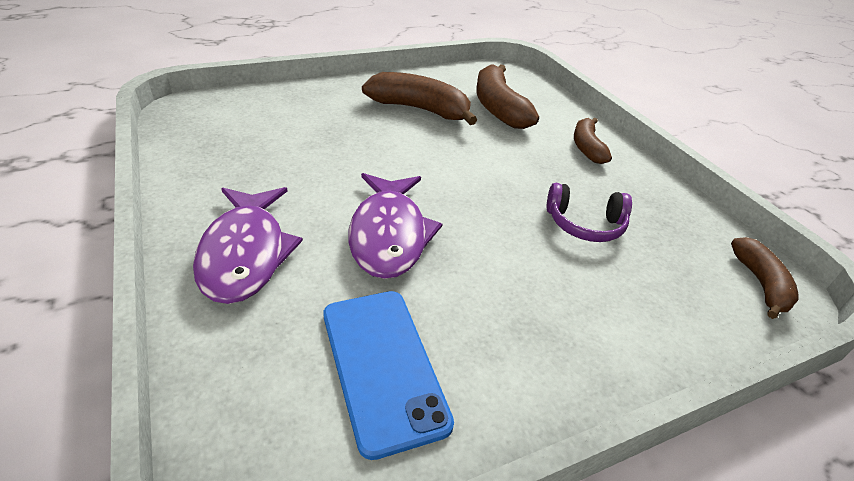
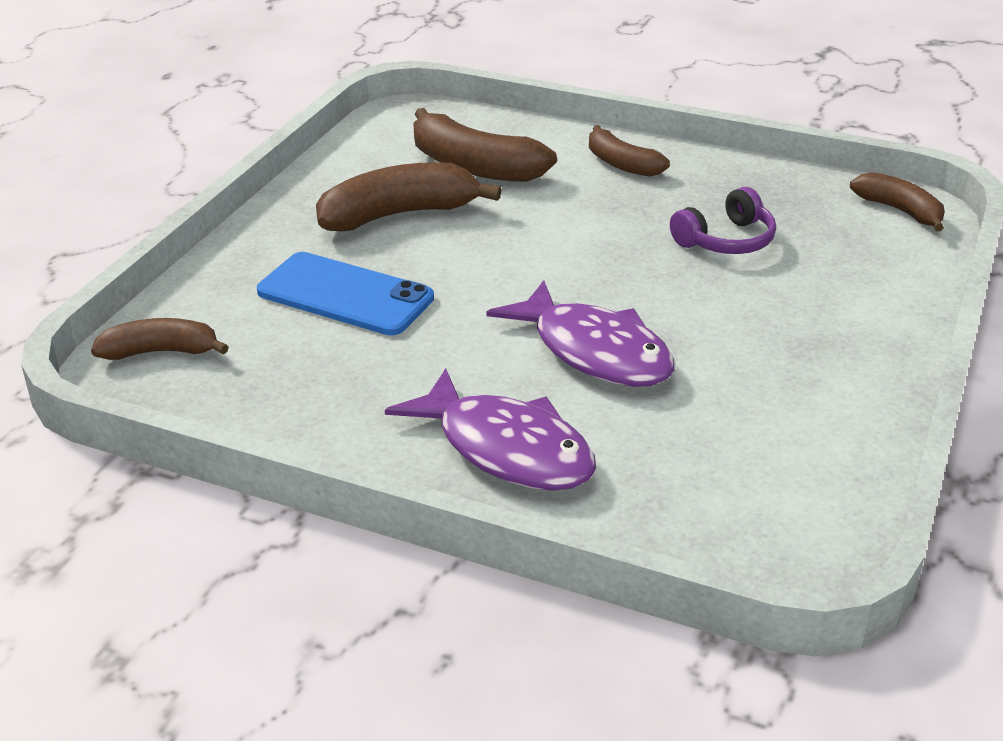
camera: 40 degrees left, 5 degrees down
blue phone [324,291,454,460] -> blue phone moved to [257,252,434,335]
none -> brown banana [91,318,229,360]

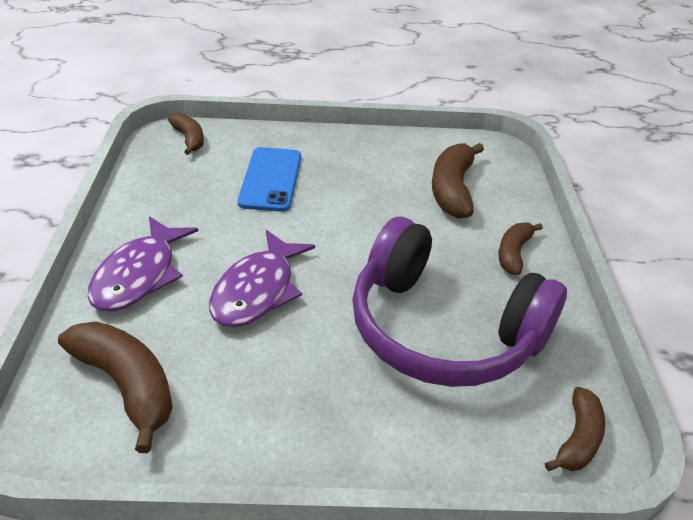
camera: 65 degrees right, 5 degrees up
brown banana [316,162,502,231] -> brown banana moved to [58,321,173,453]
purple headphones [670,187,776,254] -> purple headphones [352,217,567,387], size x2.42

